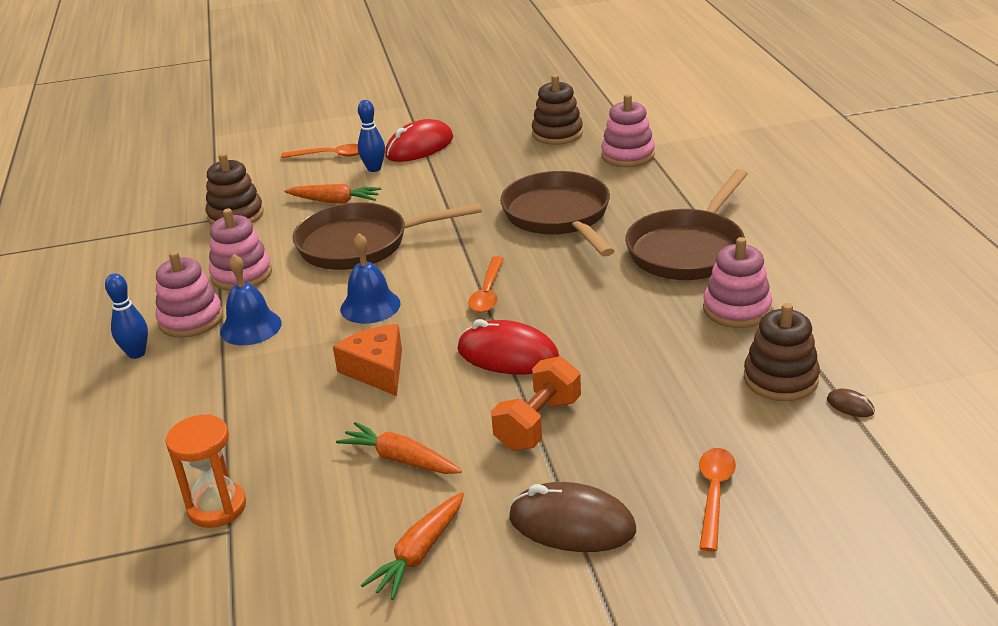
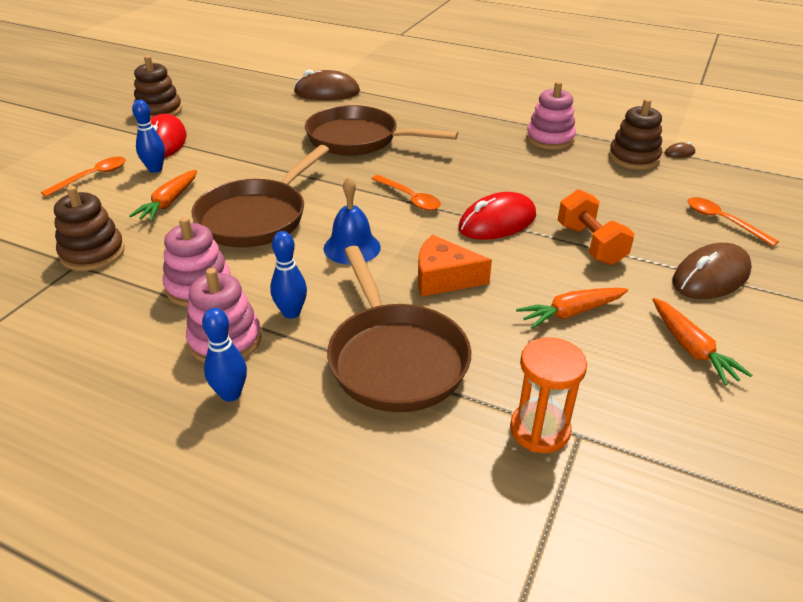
camera: 55 degrees left, 5 degrees up
blue bell [220,254,282,345] -> blue bowling pin [270,231,307,319]
orange carrot [284,184,381,204] -> orange carrot turned 150 degrees clockwise [129,170,197,222]
brown stacking toy [532,74,583,145] -> brown stacking toy moved to [134,56,182,119]
pink stacking toy [601,94,655,167] -> brown mouse [294,70,360,100]
brown pan [625,169,748,280] -> brown pan moved to [327,246,471,412]

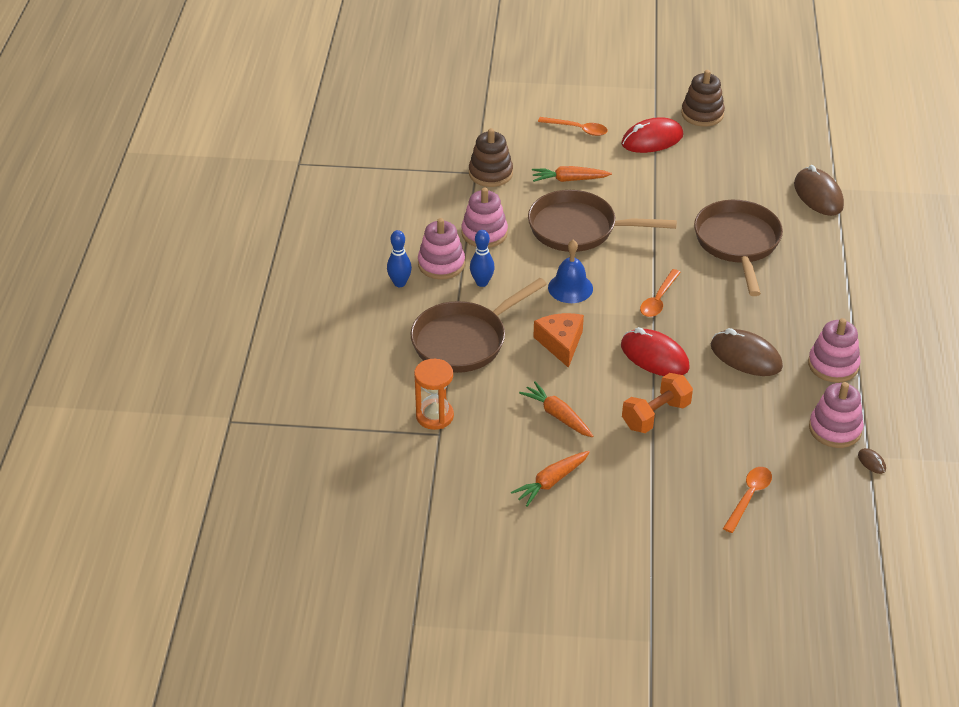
camera: 70 degrees right, 5 degrees up
blue bowling pin [132,100,165,173] -> none
brown stacking toy [609,99,662,170] -> pink stacking toy [809,382,864,448]
brown mouse [672,243,752,299] -> brown mouse moved to [711,328,783,376]

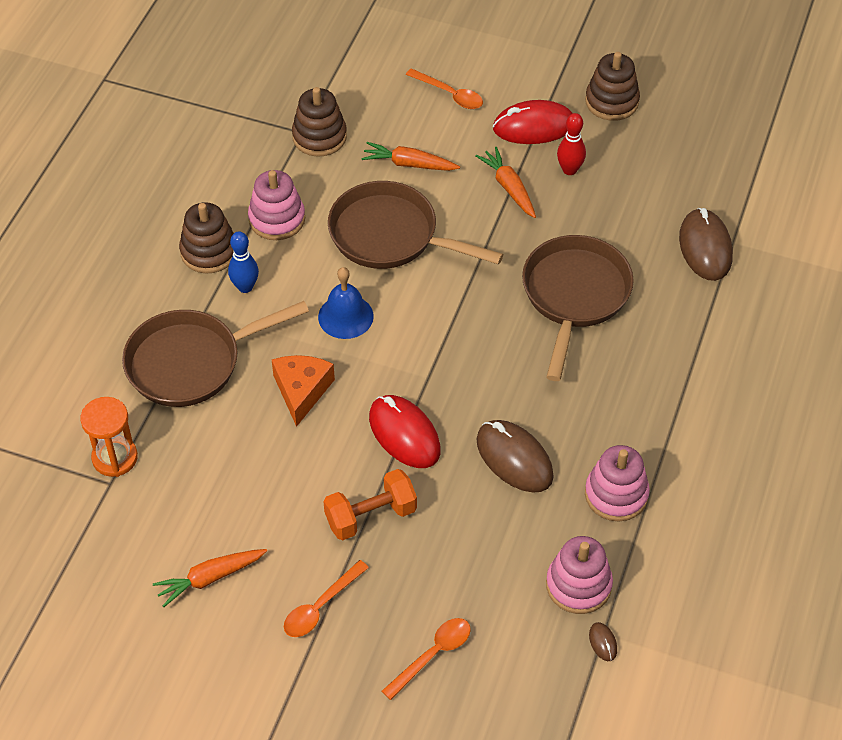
camera: 15 degrees right, 10 degrees up
blue bowling pin [387,230,412,287] -> none
pink stacking toy [418,218,465,280] -> brown stacking toy [179,202,234,273]
orange carrot [519,381,593,437] -> orange carrot moved to [475,147,536,218]
orange spoon [640,269,681,317] -> orange spoon moved to [284,560,369,637]
none -> red bowling pin [557,113,586,175]

